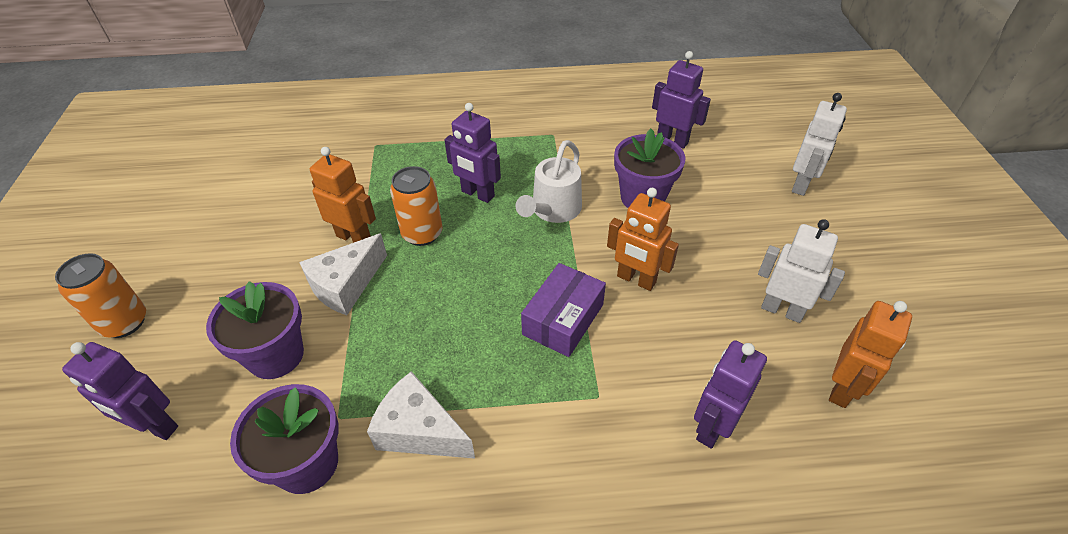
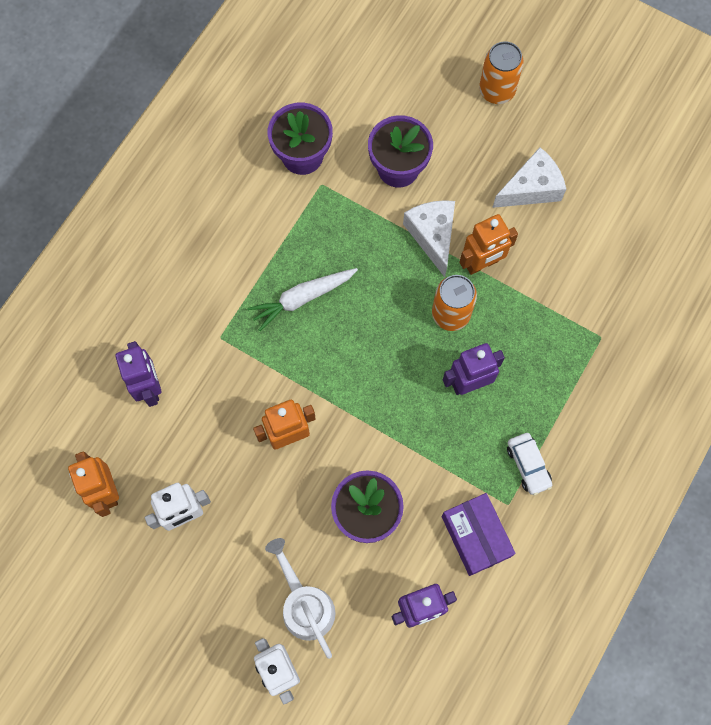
camera: 125 degrees right, 25 degrees up
purple robot [62,342,178,440] -> none
white cheese [367,371,475,459] -> white cheese moved to [492,147,566,208]
white watering can [515,140,582,223] -> white watering can moved to [265,538,335,659]
purple box [521,263,606,357] -> purple box moved to [442,493,516,576]
none -> white carrot [247,268,358,331]
none -> white car [507,433,552,495]

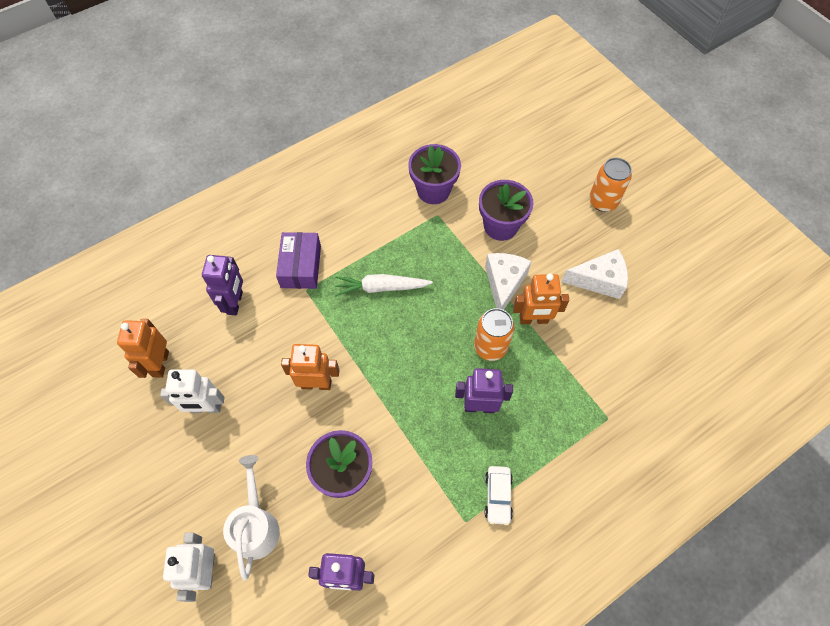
camera: 25 degrees right, 10 degrees down
purple box [442,493,516,576] -> purple box moved to [276,232,321,289]

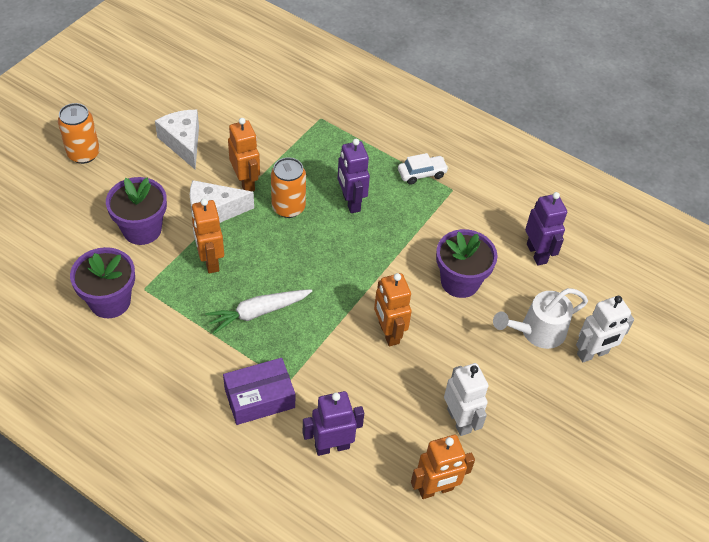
camera: 115 degrees left, 10 degrees down
white carrot [335,274,433,296] -> white carrot turned 90 degrees clockwise [205,289,312,334]
none -> orange robot [191,198,224,274]

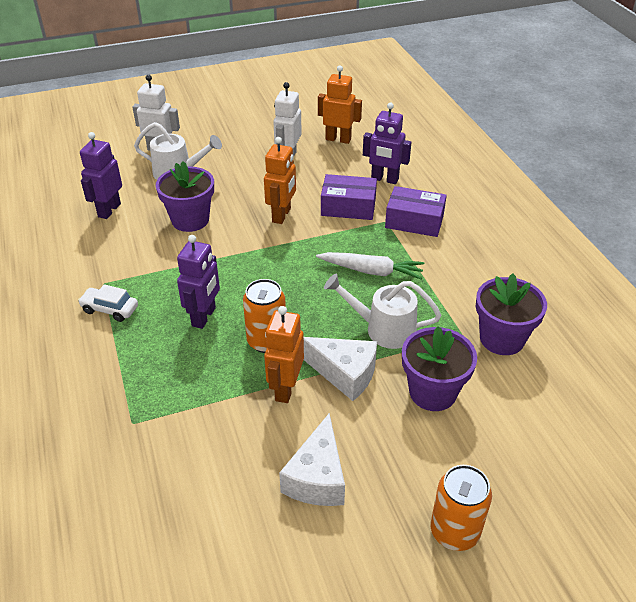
camera: 140 degrees left, 10 degrees down
orange robot [191,198,224,274] -> white watering can [324,274,441,349]
none -> purple box [321,174,377,220]

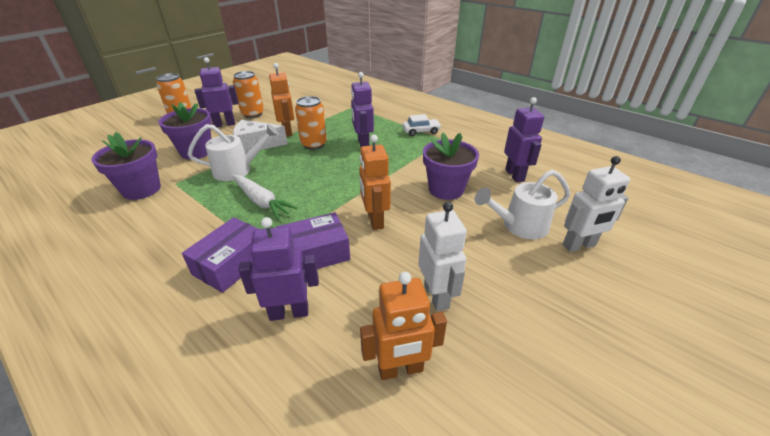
camera: 150 degrees right, 5 degrees down
white cheese [279,413,345,506] -> orange can [233,71,264,118]
white carrot [316,252,424,280] -> white carrot turned 120 degrees counterclockwise [232,175,298,220]
purple box [385,186,447,237] -> purple box turned 45 degrees counterclockwise [182,217,258,293]
none -> purple robot [195,57,238,127]

